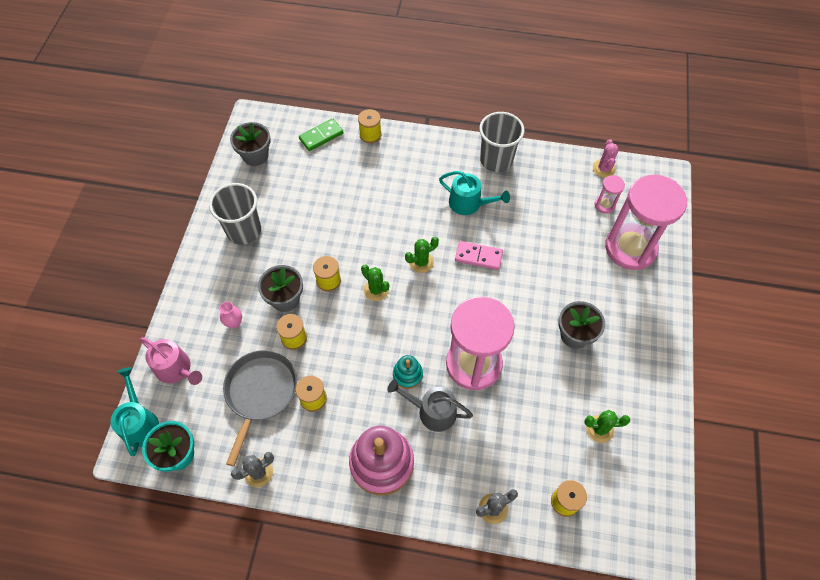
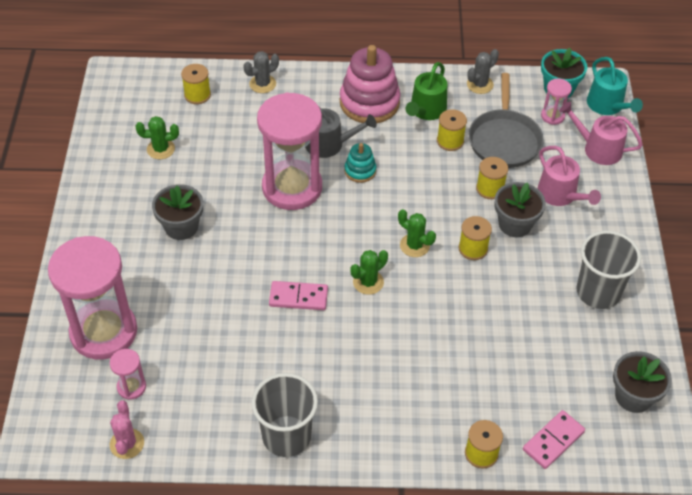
camera: 170 degrees right, 10 degrees down
pink vase [219,302,242,329] -> pink watering can [537,146,601,206]
green domino [299,118,344,151] -> pink domino [523,410,585,469]
turquoise watering can [439,171,510,215] -> none
none -> green watering can [405,62,447,120]
none -> pink hourglass [541,79,572,125]

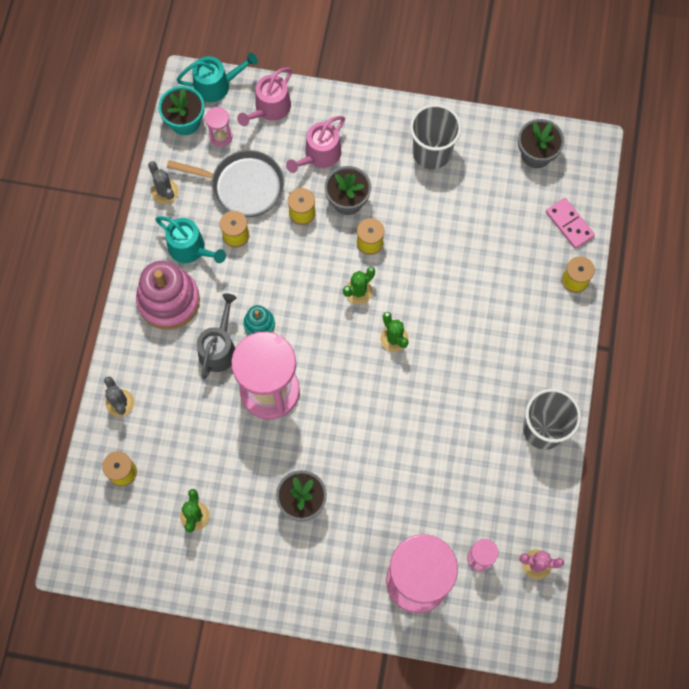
camera: 80 degrees left, 20 degrees up
pink domino [269,281,328,310] -> none
green watering can [405,62,447,120] -> turquoise watering can [155,216,226,263]
pink watering can [537,146,601,206] -> pink watering can turned 150 degrees clockwise [286,116,345,173]

